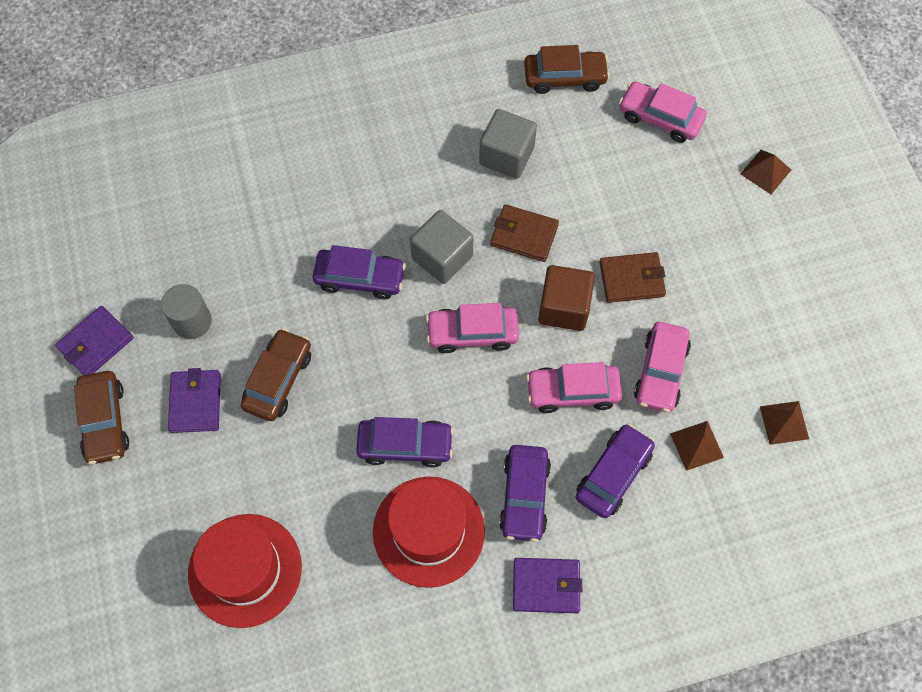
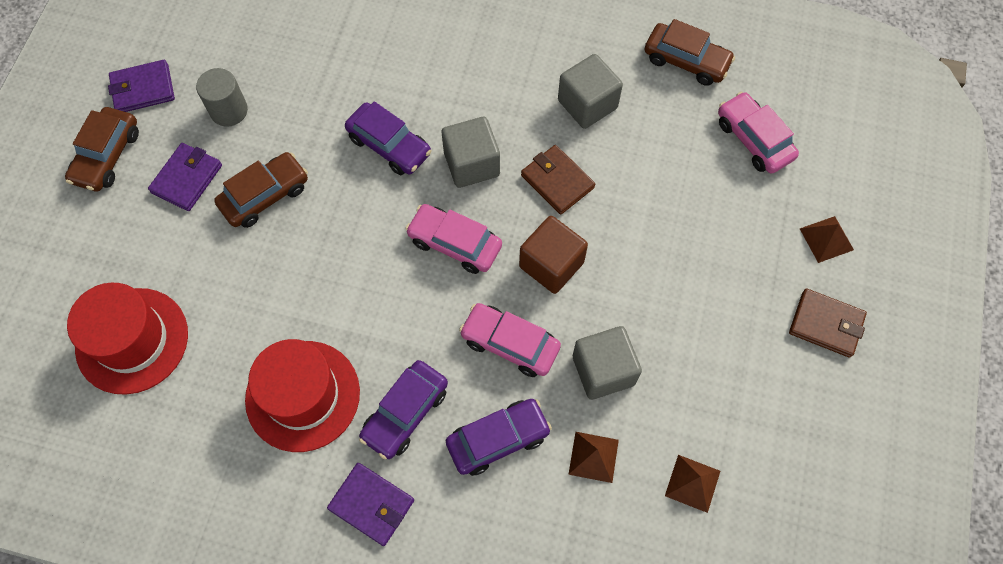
camera: 30 degrees right, 0 degrees up
purple car [356,417,454,468] -> none
brown wallet [600,252,666,303] -> brown wallet moved to [789,288,867,358]
pink car [634,322,691,413] -> grey cube [573,326,642,400]

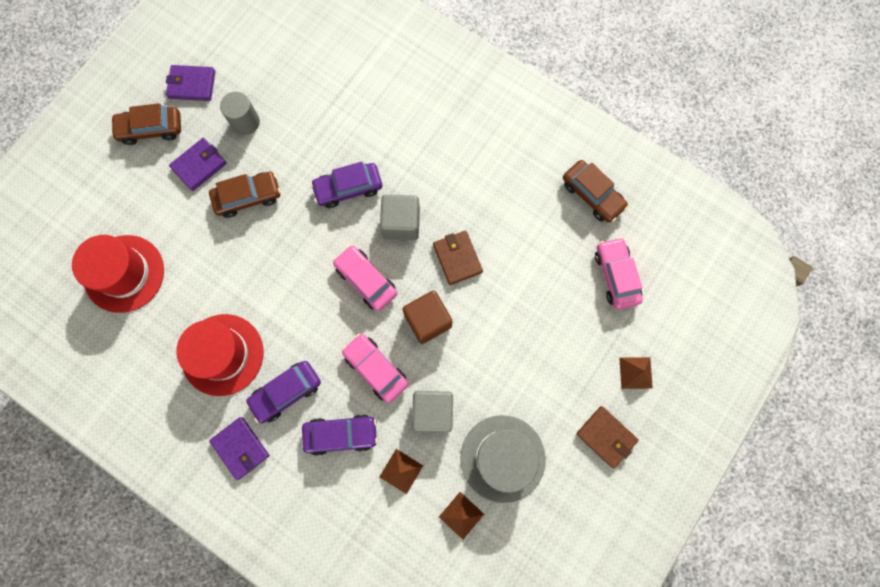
camera: 20 degrees right, 10 degrees up
brown car [65,107,139,192] -> brown car turned 45 degrees clockwise [111,103,181,145]
purple car [345,101,432,175] -> purple car turned 105 degrees clockwise [310,162,382,208]
grey cube [558,54,623,129] -> none
none -> grey hat [460,415,546,503]

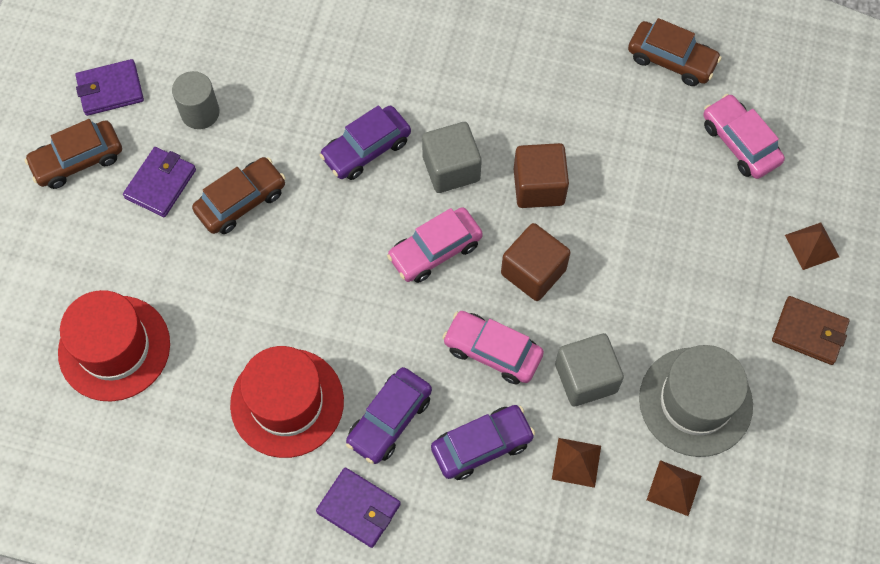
camera: 20 degrees left, 10 degrees down
pink car [333,245,397,311] -> pink car turned 60 degrees counterclockwise [387,207,483,283]
brown wallet [433,231,483,285] -> brown cube [514,143,569,208]

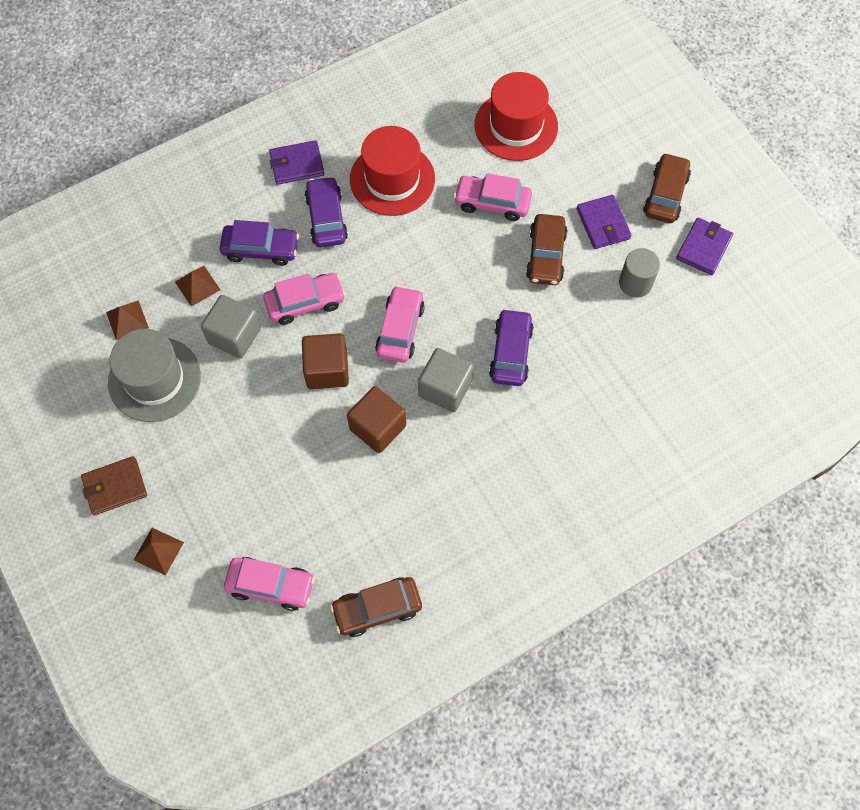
camera: 135 degrees right, 0 degrees up
purple car [431,405,535,480] -> purple car turned 105 degrees counterclockwise [220,220,299,266]
none -> pink car [454,173,532,221]

